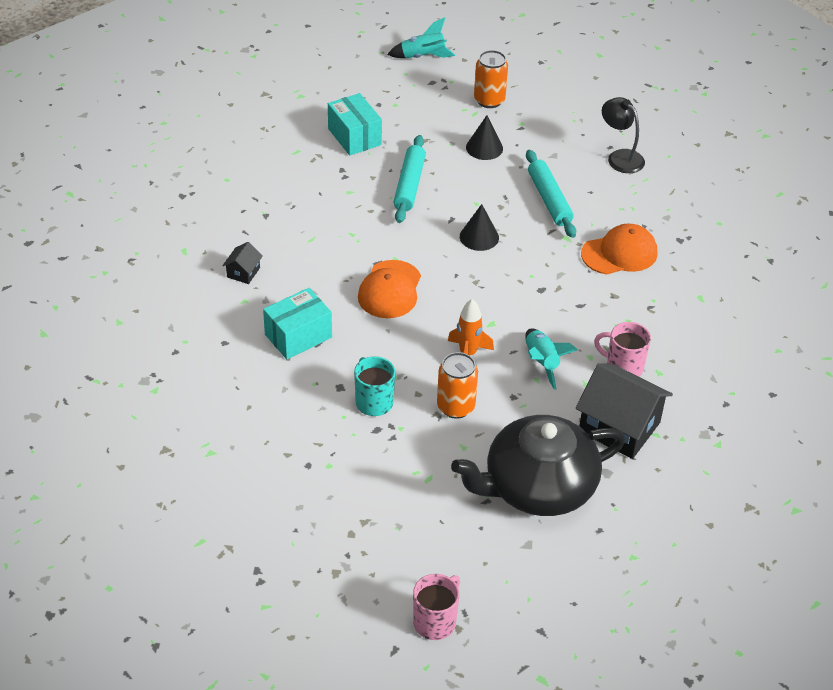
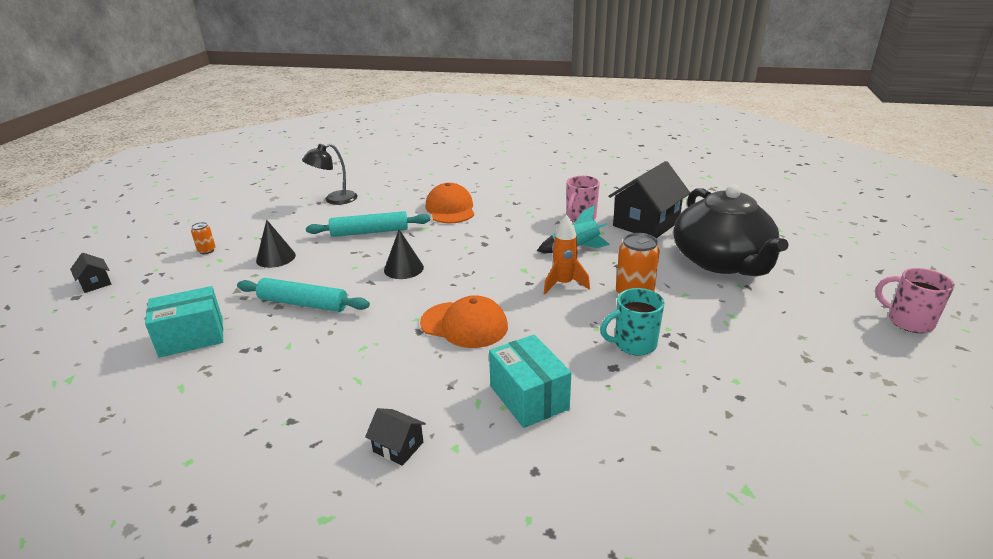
camera: 80 degrees left, 15 degrees down
turquoise rocket [387,18,455,58] -> black house [70,253,111,293]
orange can [474,50,508,108] -> orange can [191,222,216,254], size x0.54

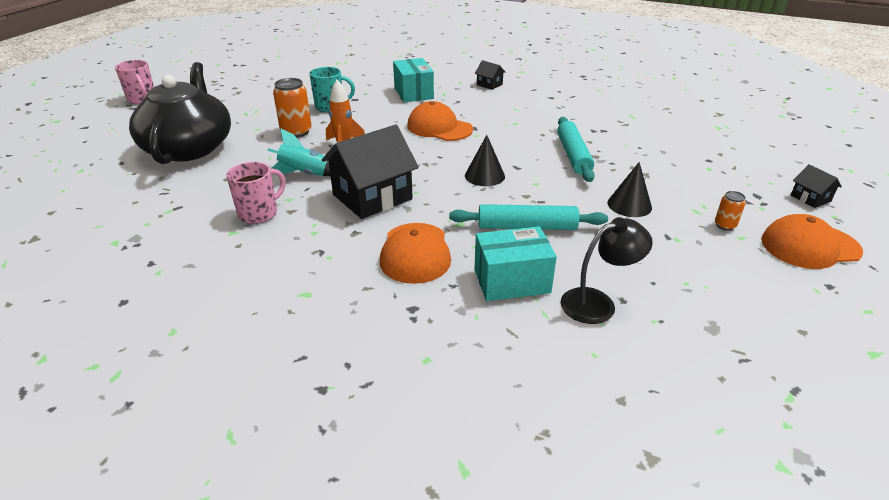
camera: 170 degrees left, 5 degrees up
turquoise box [145,286,223,358] -> turquoise box moved to [474,226,557,301]
turquoise rolling pin [237,278,370,312] -> turquoise rolling pin turned 60 degrees clockwise [557,117,595,182]
black house [608,161,690,238] -> black house moved to [322,125,419,219]
none -> orange cap [761,214,863,269]

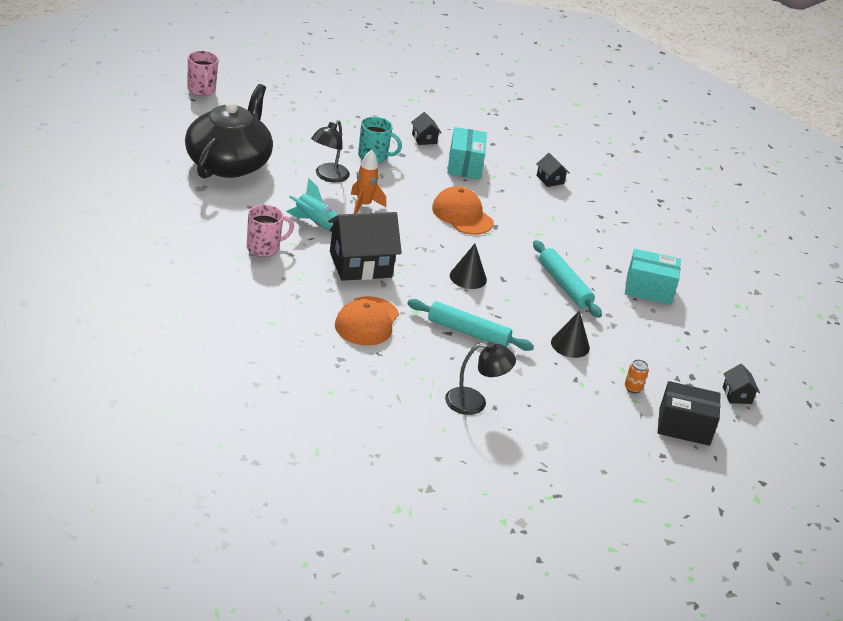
camera: 15 degrees right, 0 degrees up
orange can [273,78,312,138] -> black lamp [311,120,350,183]
turquoise box [474,226,557,301] -> turquoise box moved to [625,249,681,305]
turquoise rolling pin [557,117,595,182] -> turquoise rolling pin turned 45 degrees counterclockwise [533,240,602,318]
orange cap [761,214,863,269] -> black box [657,381,720,446]
none -> black house [411,112,442,145]

